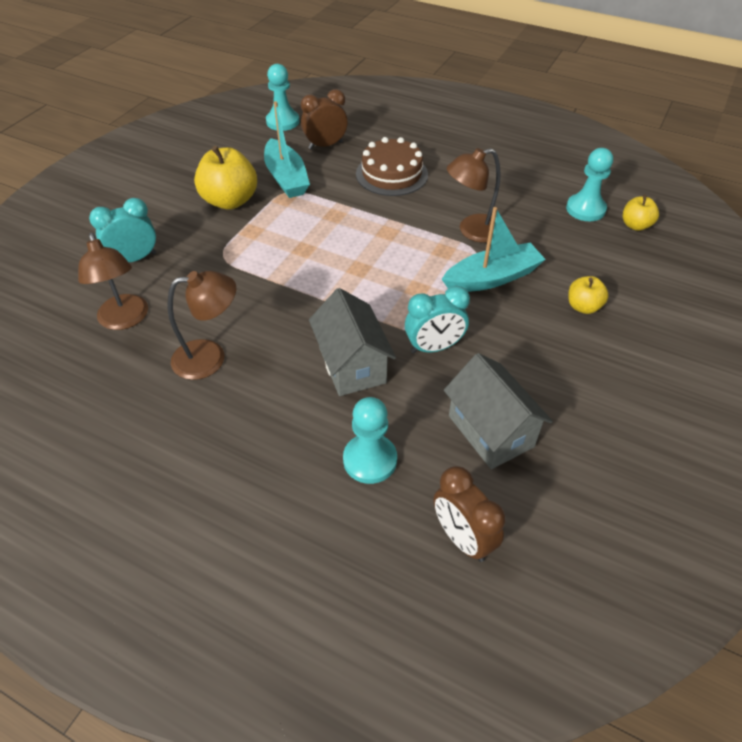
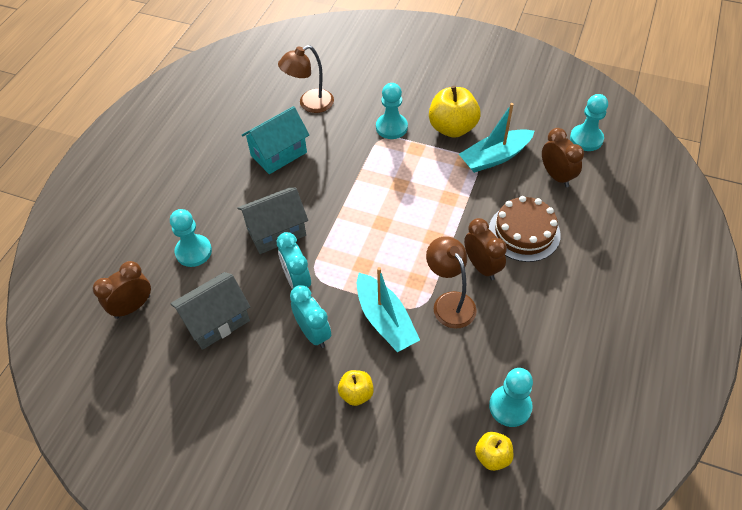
camera: 85 degrees right, 5 degrees up
turquoise clock [89,198,156,262] -> turquoise clock moved to [290,285,331,348]
brown lamp [168,271,236,380] -> turquoise house [241,106,309,174]
none -> turquoise pawn [376,83,408,139]
none -> brown clock [464,218,507,280]

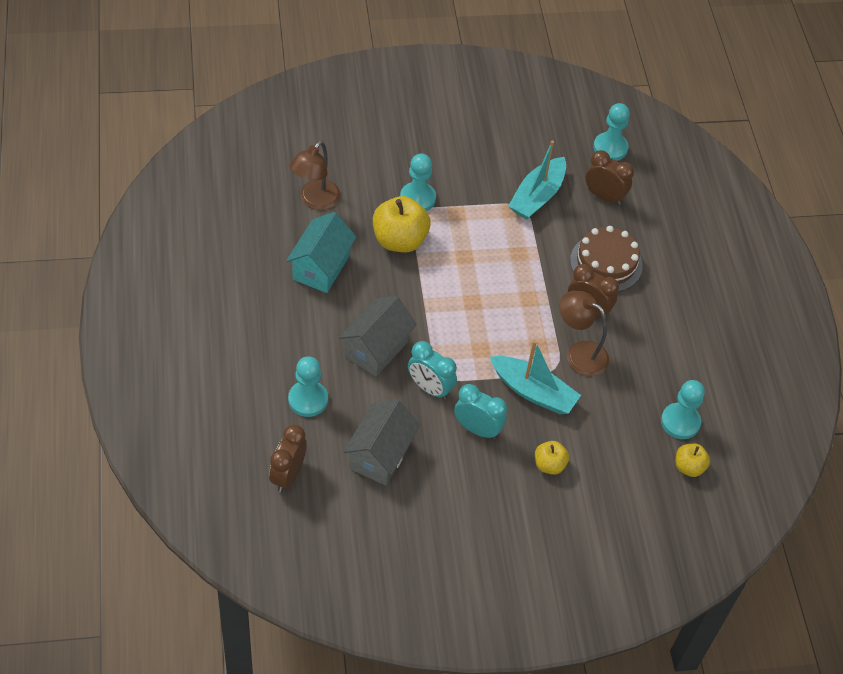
camera: 35 degrees left, 0 degrees up
yellow apple [429,86,480,138] -> yellow apple moved to [373,196,431,252]

